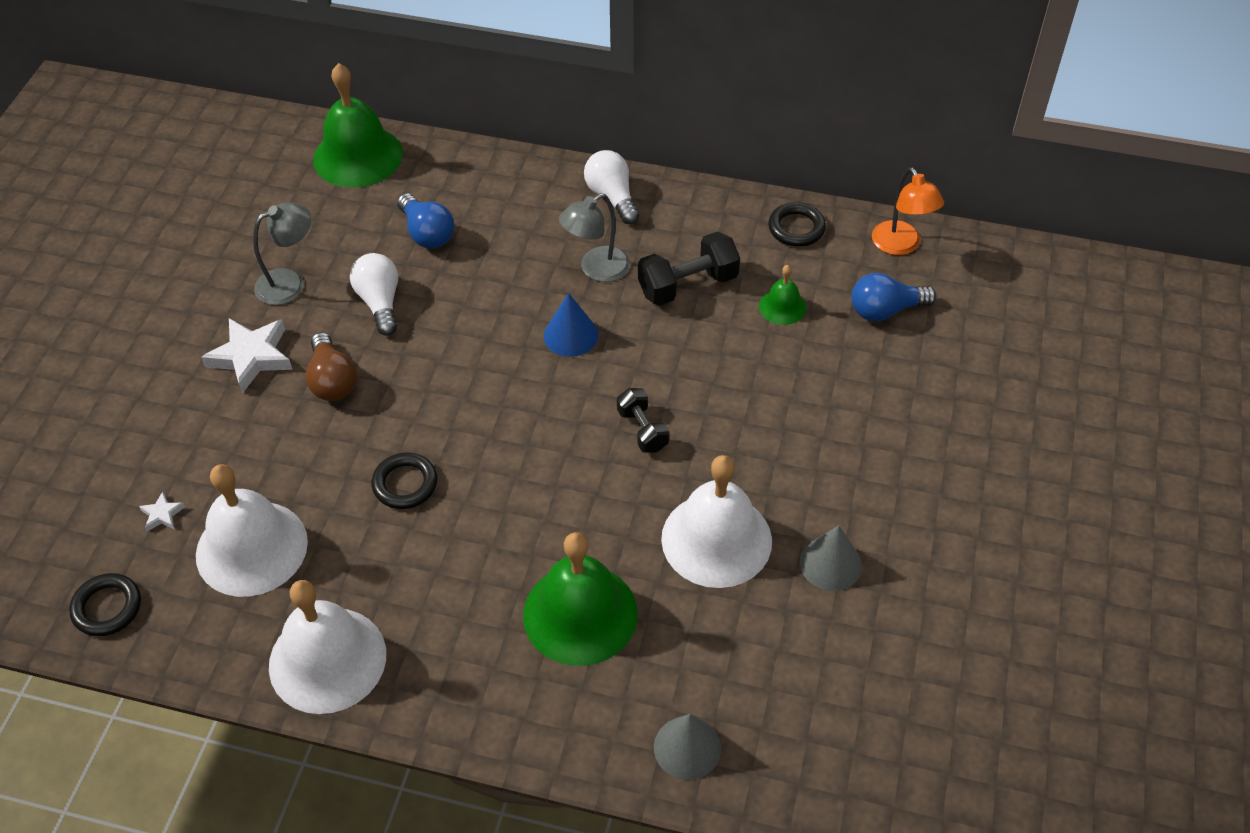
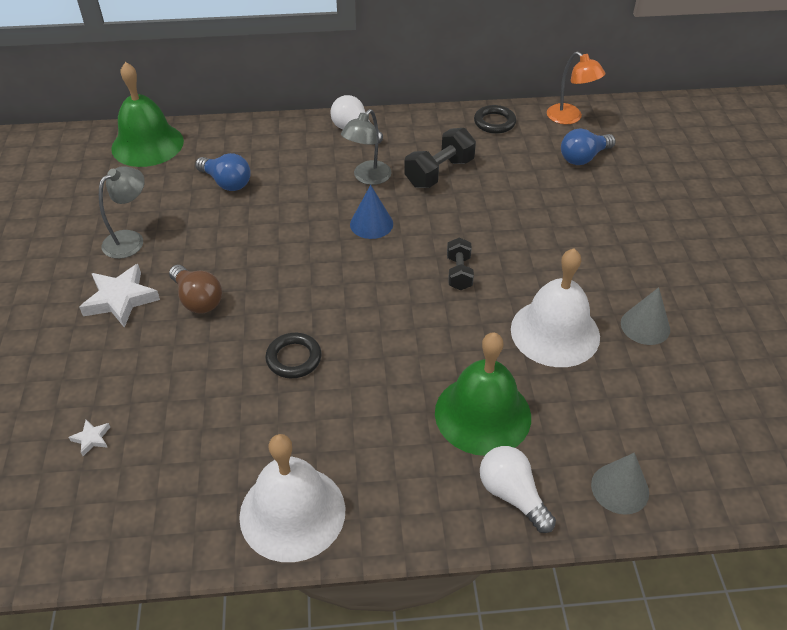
camera: 20 degrees left, 5 degrees down
black ring [69,573,141,636] -> none
white bell [196,464,308,597] -> none
white light bulb [350,253,398,336] -> white light bulb moved to [480,446,556,533]
black dumbbell [617,388,669,453] -> black dumbbell turned 45 degrees clockwise [447,237,474,290]
green bell [759,265,806,325] -> none

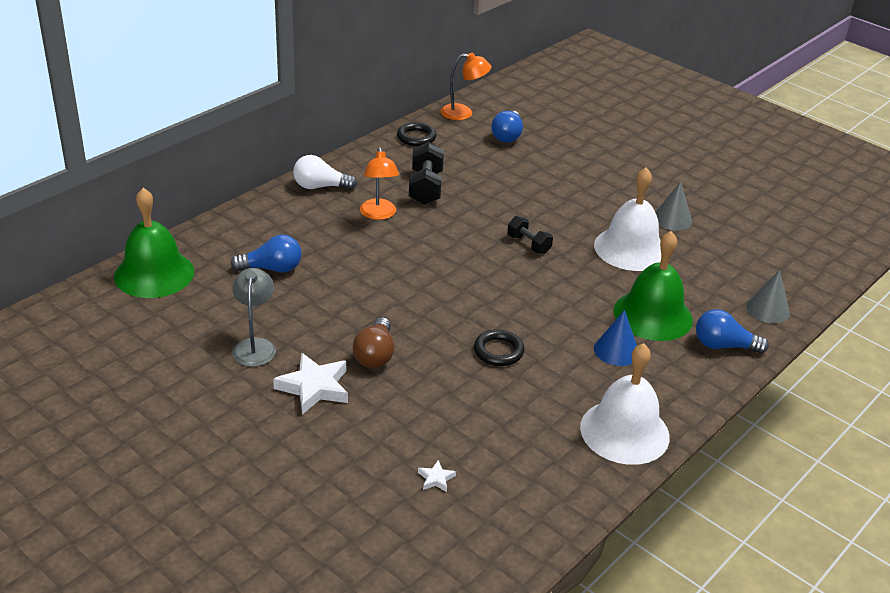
camera: 45 degrees left, 10 degrees down
brown light bulb [169,265,222,314] -> brown light bulb turned 90 degrees clockwise [352,317,394,368]
grey lamp [341,109,392,185] -> orange lamp [360,147,399,220]
blue cone [350,185,393,239] -> blue cone moved to [594,310,637,366]
white light bulb [480,446,556,533] -> blue light bulb [696,309,769,354]

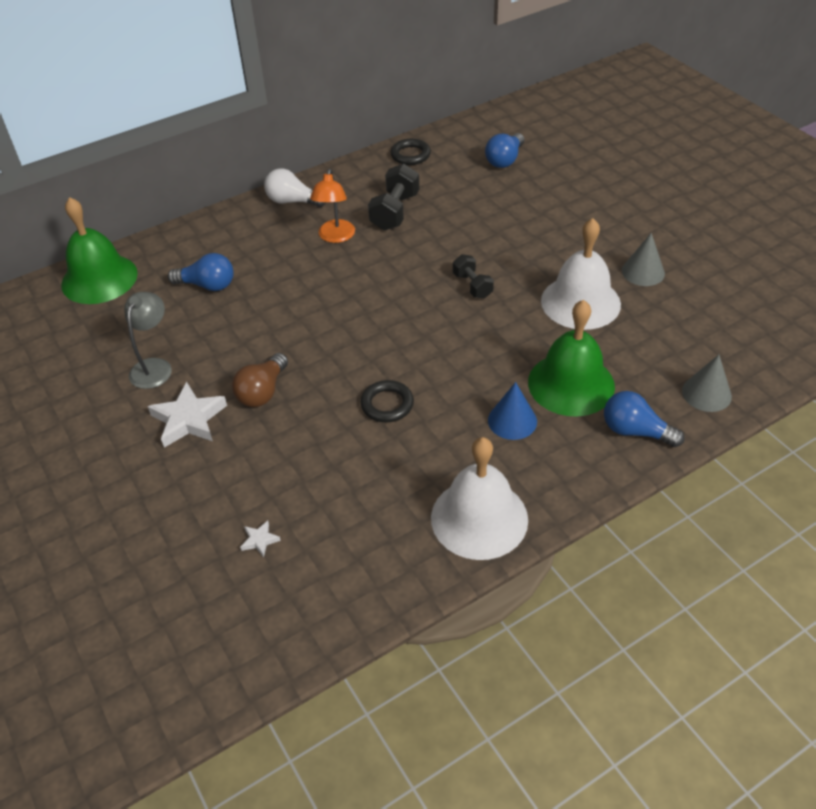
camera: 20 degrees right, 10 degrees up
orange lamp [441,53,492,120] -> none

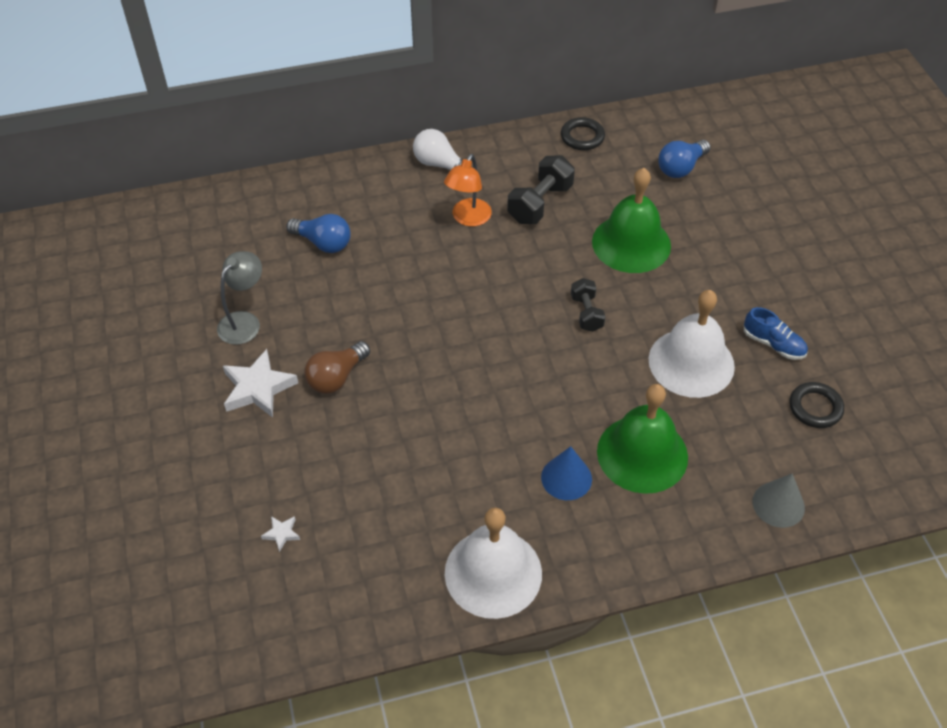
camera: 15 degrees right, 5 degrees up
green bell [61,197,138,304] -> green bell moved to [592,168,671,273]
black ring [360,380,414,422] -> black ring moved to [790,382,844,428]
blue light bulb [604,391,685,447] -> none
grey cone [622,233,665,286] -> blue shoe [744,307,808,360]

